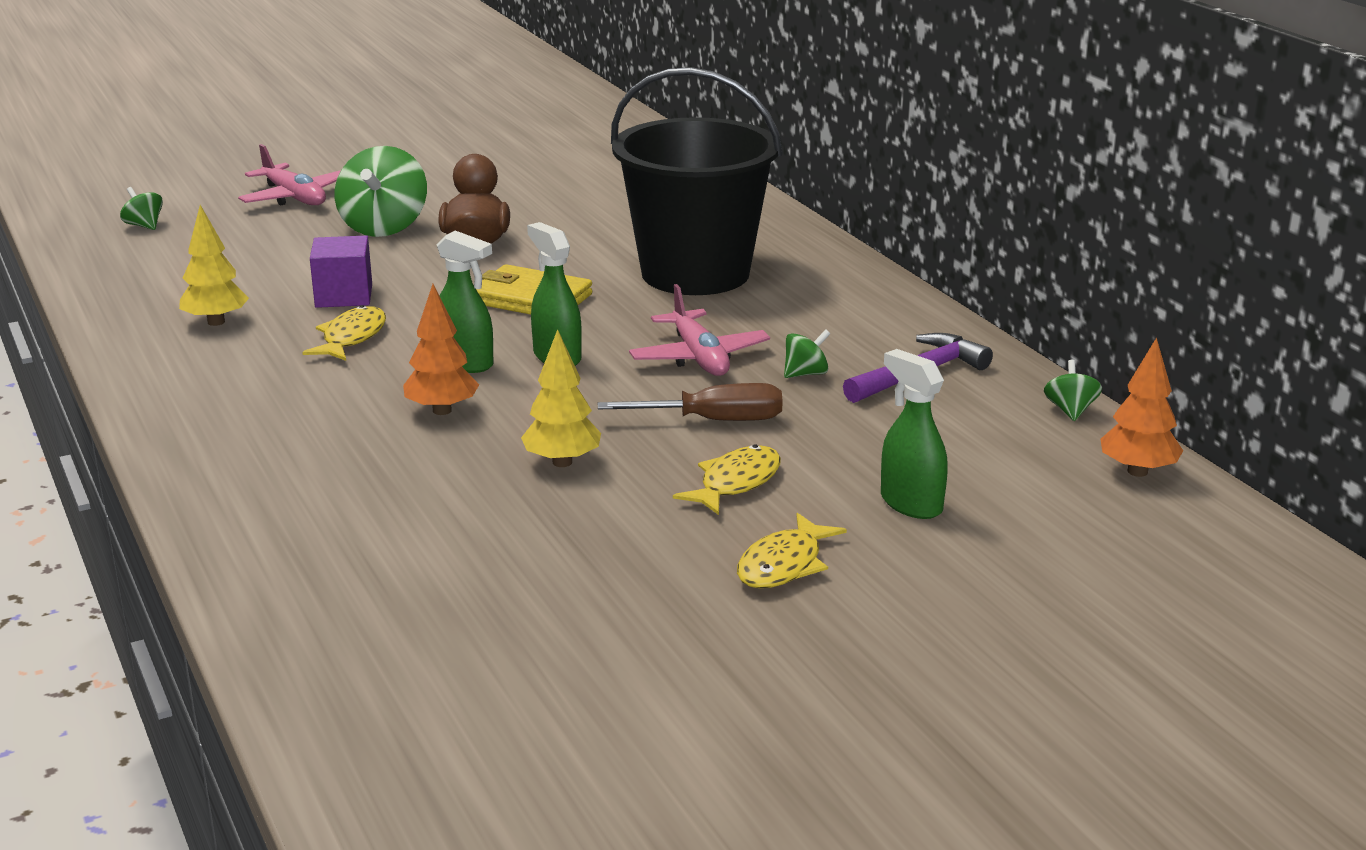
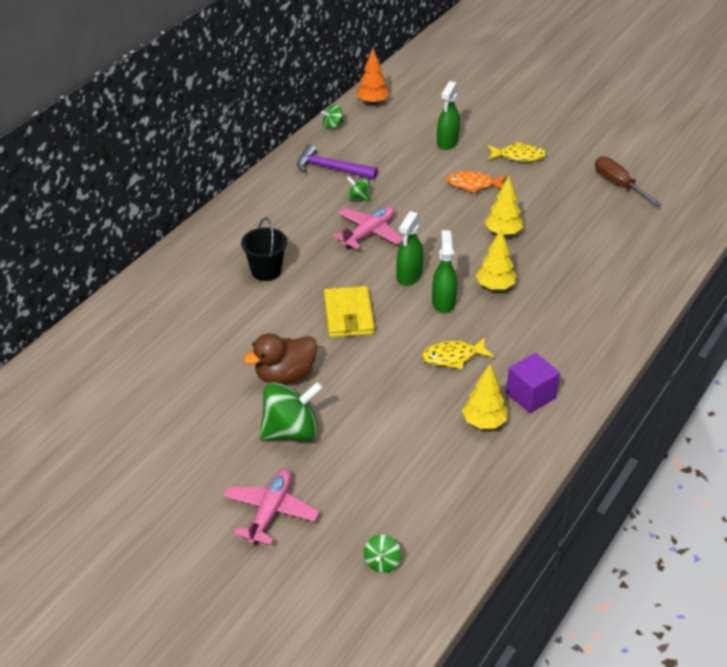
camera: 120 degrees left, 15 degrees up
purple cube [310,235,372,308] -> purple cube moved to [506,353,560,413]
orange tree [403,284,479,415] -> yellow tree [476,229,516,290]
brown screwdriver [598,383,783,421] -> brown screwdriver moved to [595,156,661,206]
black bucket [611,67,783,295] -> black bucket [241,218,287,281], size x0.45
yellow fish [673,444,781,515] -> orange fish [447,171,506,194]

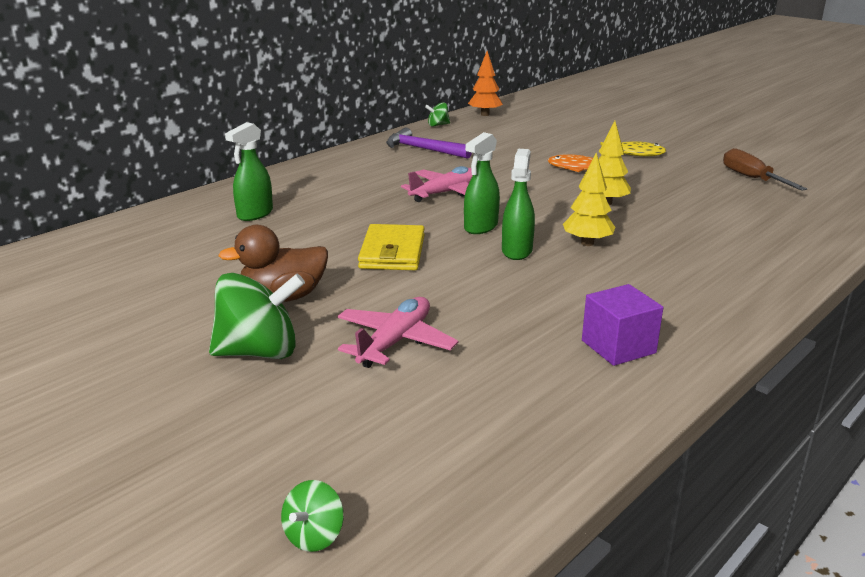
camera: 10 degrees right, 15 degrees down
pink plane [223,469,319,545] -> pink plane moved to [337,297,458,368]
black bucket [241,218,287,281] -> none
green spinning top [347,176,370,201] -> none
yellow fish [422,337,494,369] -> none
green spray bottle [437,81,460,150] -> green spray bottle moved to [225,122,273,221]
yellow tree [462,364,508,429] -> none

